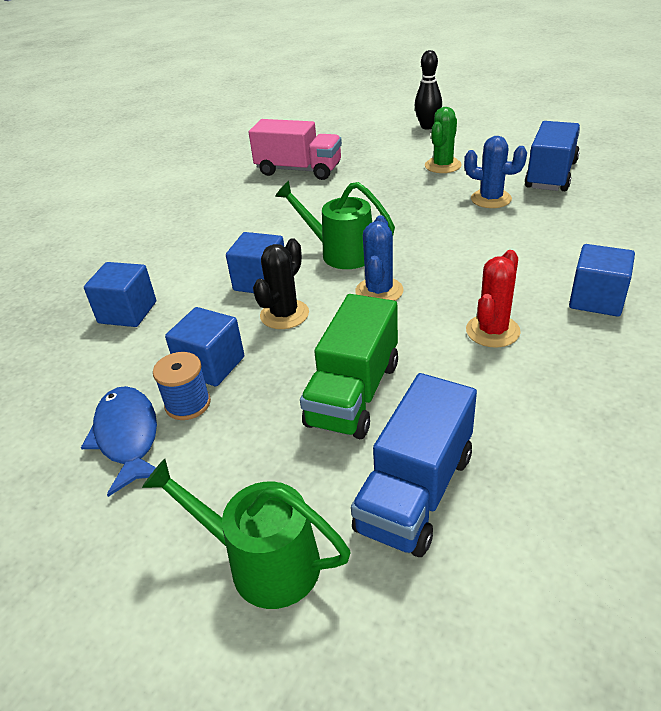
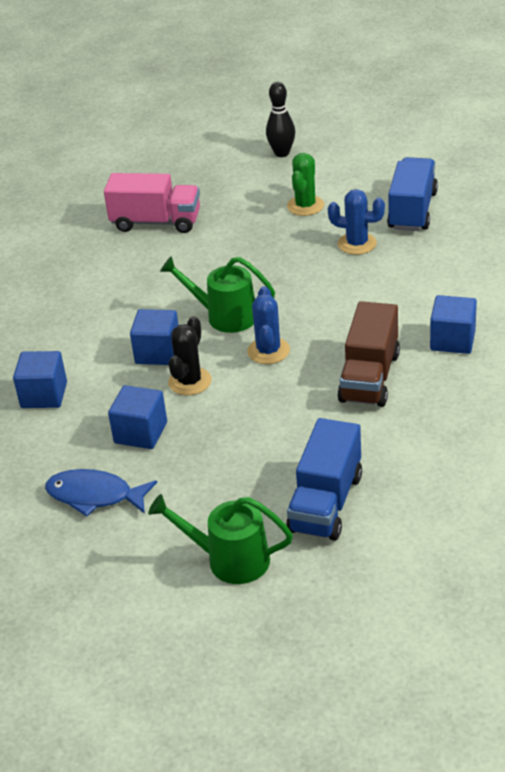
camera: 10 degrees left, 0 degrees up
blue fish [81,386,157,497] -> blue fish turned 45 degrees counterclockwise [45,469,157,517]
blue spool [153,352,211,420] -> none
green truck [300,294,398,439] -> none
red cactus [466,250,521,347] -> brown truck [337,301,400,407]

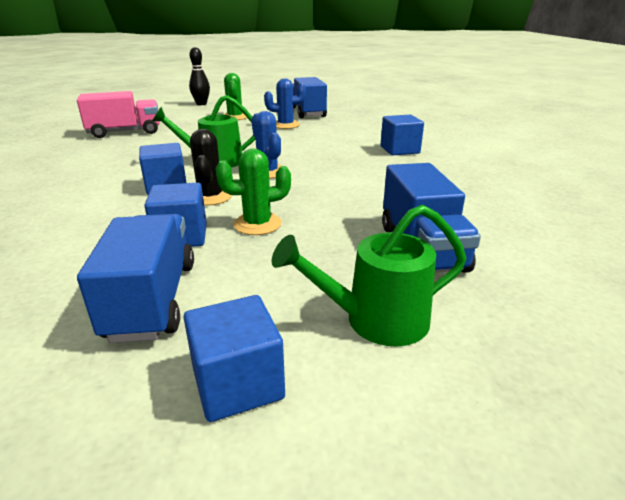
camera: 30 degrees left, 10 degrees down
blue cube [13,351,67,408] -> blue cube moved to [183,295,285,422]
blue fish [45,469,157,517] -> blue truck [77,214,194,343]
brown truck [337,301,400,407] -> none
none -> green cactus [216,149,291,235]

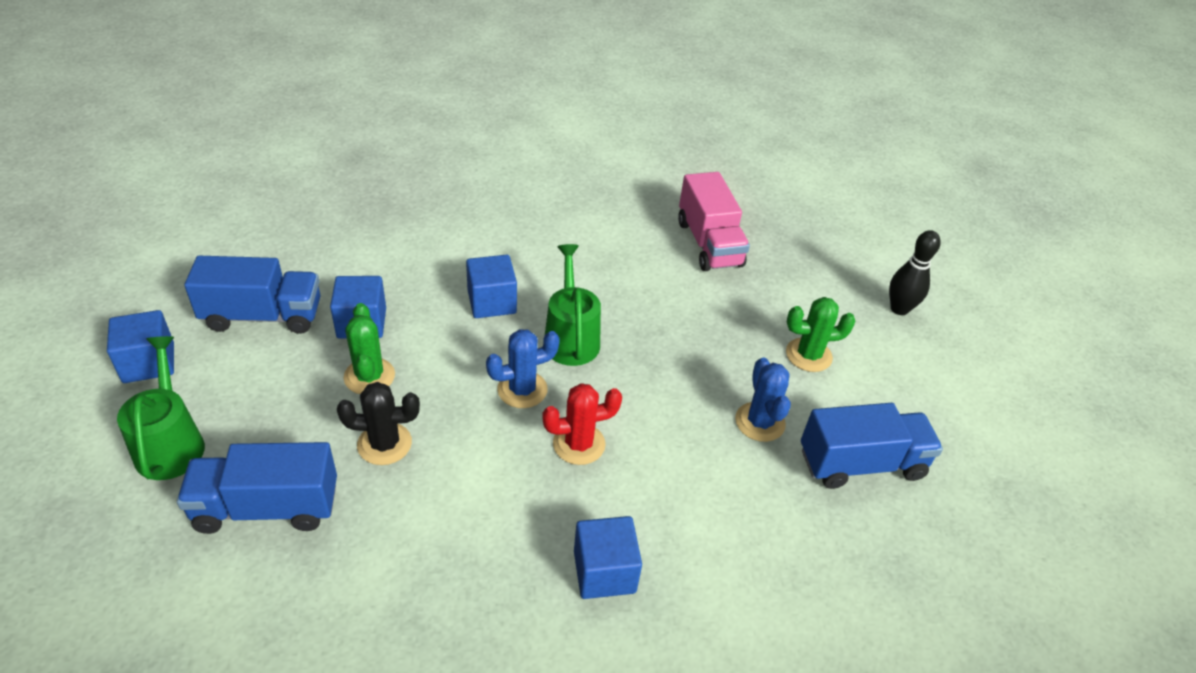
camera: 90 degrees right, 15 degrees up
black cactus [190,129,232,206] -> black cactus moved to [337,382,420,465]
none -> red cactus [542,383,622,465]

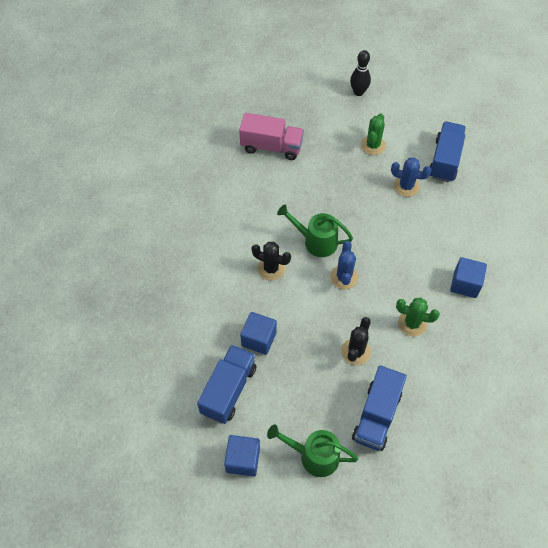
camera: 60 degrees left, 15 degrees up
green cactus [344,303,395,394] -> green cactus moved to [396,297,440,336]
blue cube [466,255,517,318] -> black cactus [252,242,291,281]
red cactus [542,383,622,465] -> none

